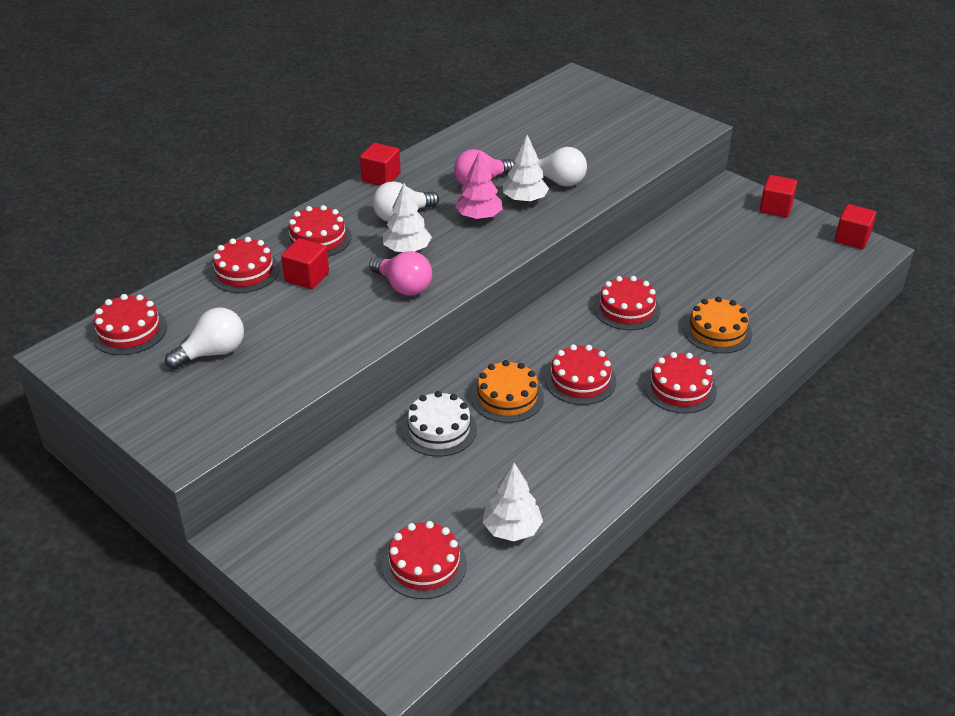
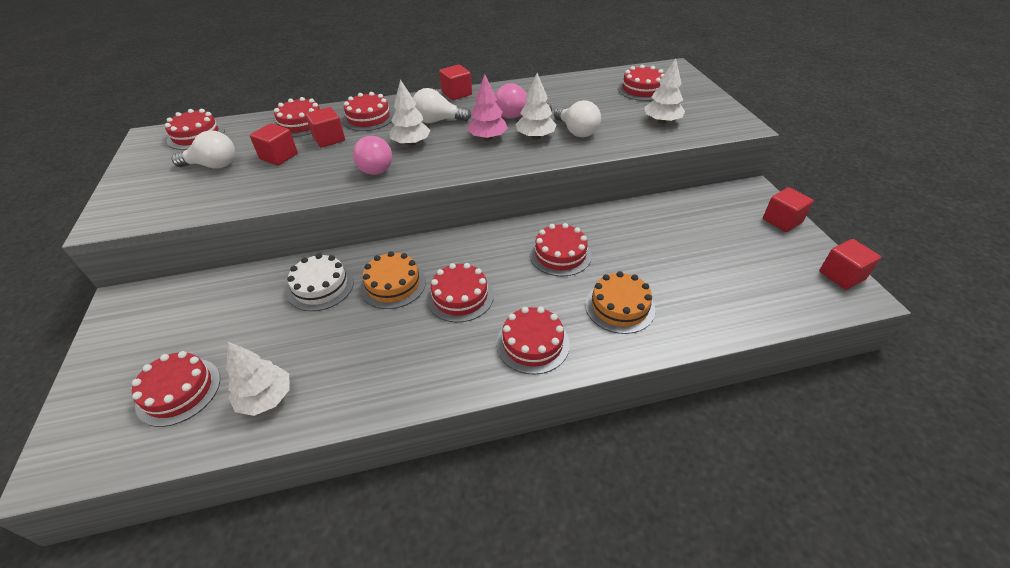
camera: 35 degrees right, 5 degrees up
none -> red cube [250,123,298,166]
none -> red cake [618,65,664,101]
none -> white tree [644,58,685,124]

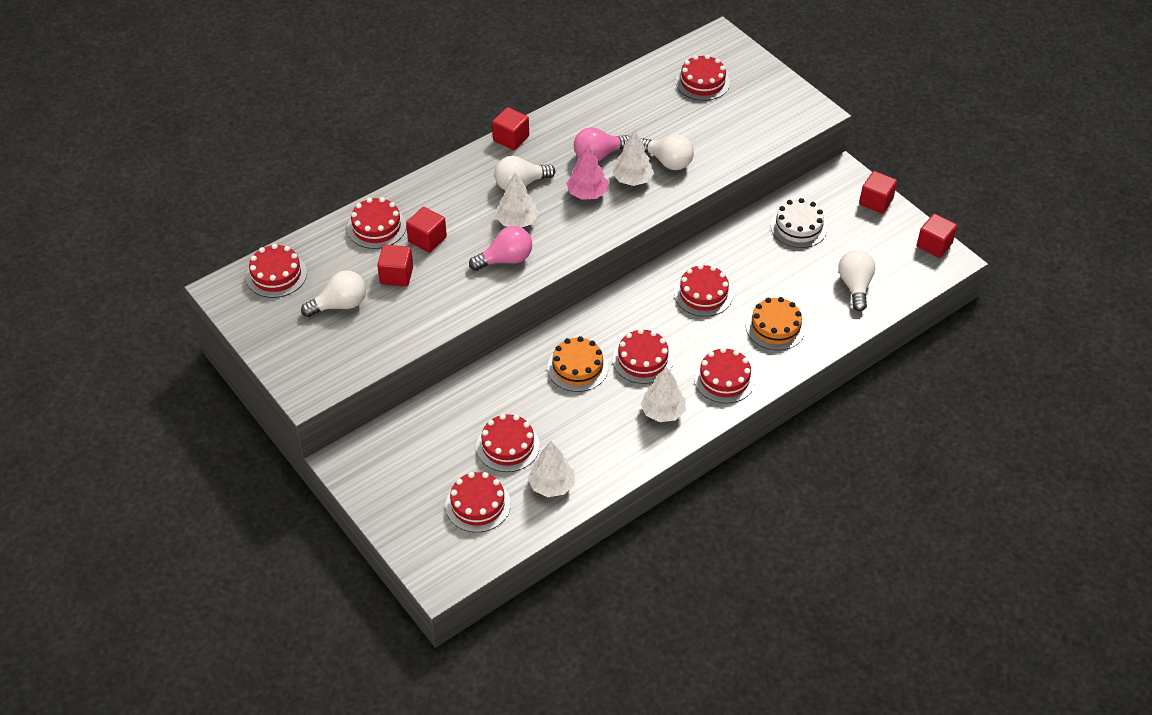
camera: 25 degrees left, 5 degrees up
white cake [287,253,354,311] -> white cake moved to [771,198,827,248]
red cake [342,92,394,131] -> red cake moved to [476,414,540,472]
pink light bulb [353,136,392,175] -> pink light bulb turned 75 degrees counterclockwise [469,226,532,271]
white tree [644,58,685,124] -> white tree moved to [640,366,686,422]
none -> white light bulb [838,250,875,311]

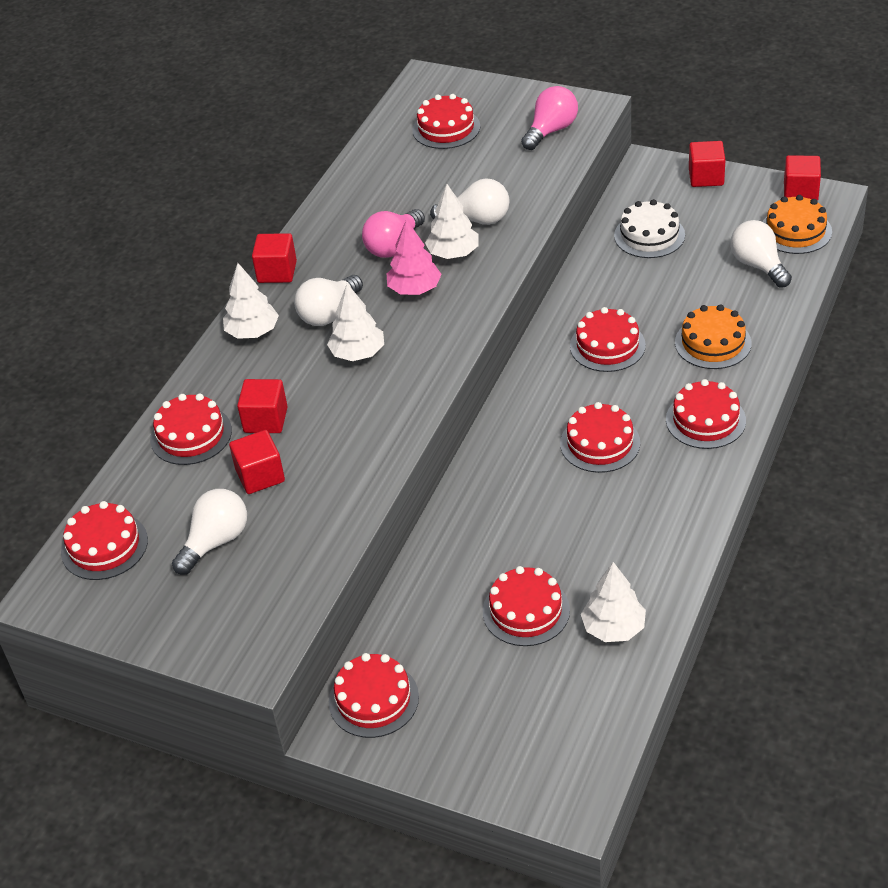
camera: 25 degrees left, 5 degrees down
red cake [445,472,511,532] -> red cake moved to [329,653,419,738]
pink light bulb [469,226,532,271] -> pink light bulb moved to [521,86,578,150]
orange cake [547,336,608,392] -> orange cake moved to [762,195,832,254]
white tree [640,366,686,422] -> white tree moved to [223,263,279,339]

